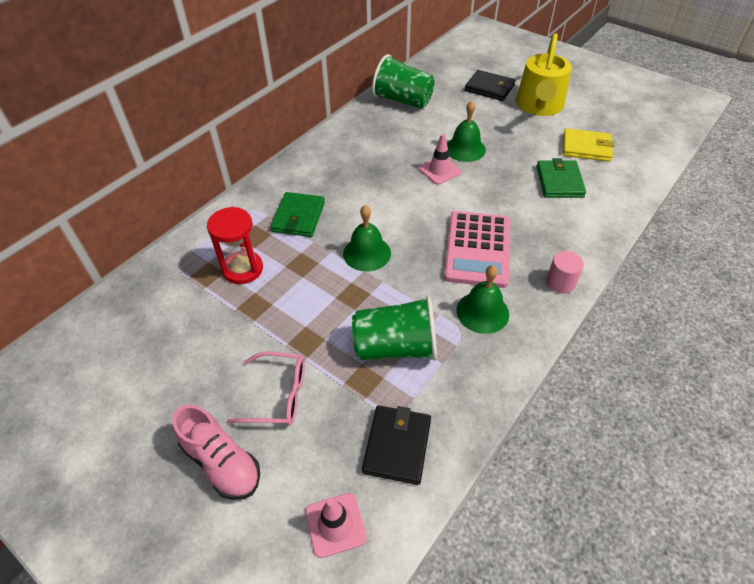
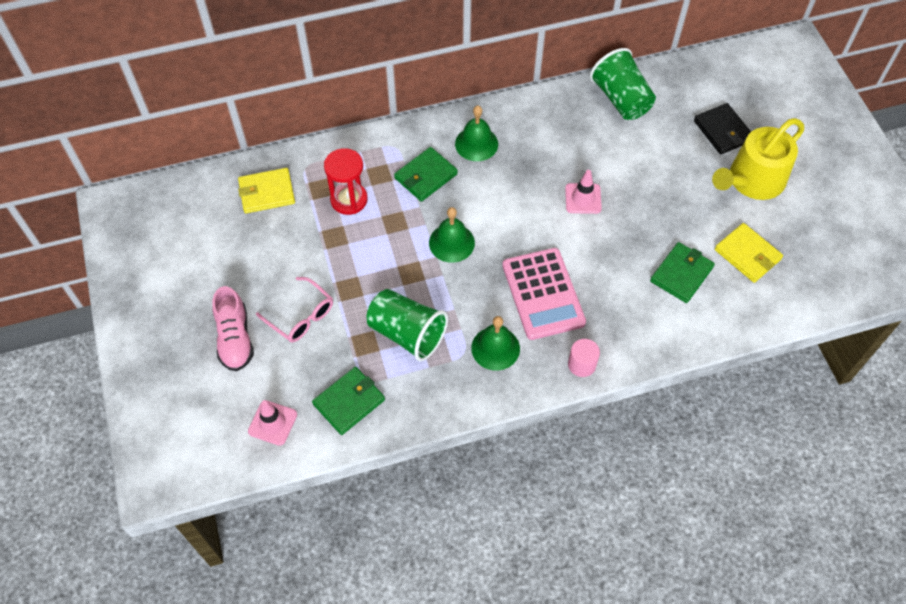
camera: 35 degrees right, 10 degrees up
black wallet [362,405,431,485] -> green wallet [312,367,385,435]
pink calculator [444,211,510,288] -> pink calculator turned 60 degrees counterclockwise [502,248,586,340]
green bell [447,101,486,162] -> green bell moved to [455,106,498,161]
none -> yellow wallet [238,168,295,213]

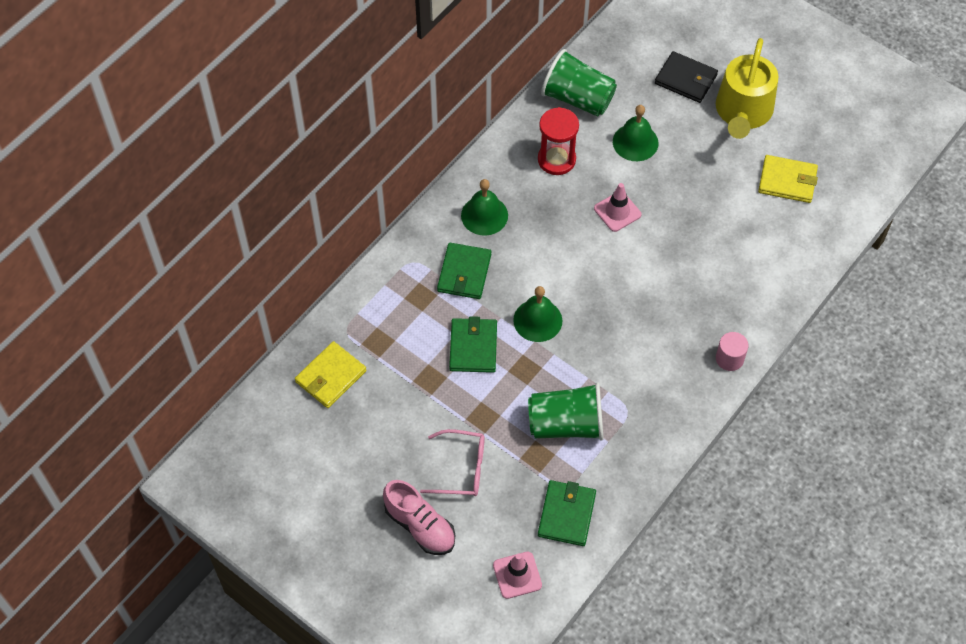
camera: 35 degrees left, 0 degrees up
red hourglass [324,148,368,215] -> red hourglass moved to [538,107,579,175]
green bell [471,316,520,371] -> green bell moved to [613,105,658,161]
pink calculator [502,248,586,340] -> none
green wallet [650,242,715,303] -> green wallet moved to [449,316,497,373]

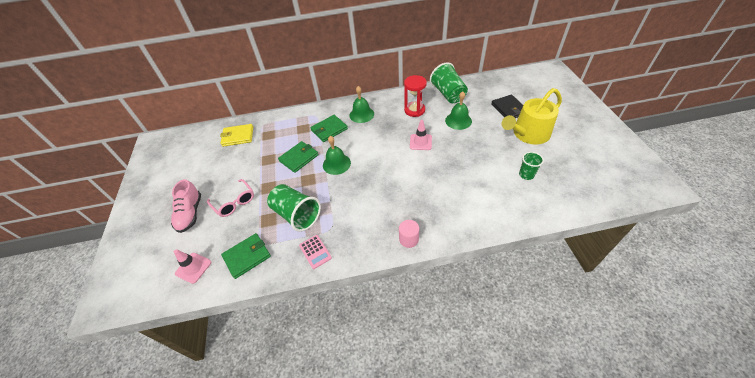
camera: 45 degrees right, 10 degrees down
yellow wallet [758,155,818,203] -> green cup [519,152,544,180]
none -> pink calculator [299,235,332,269]

